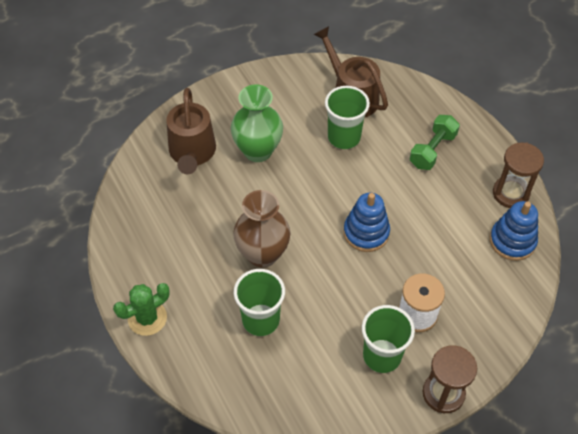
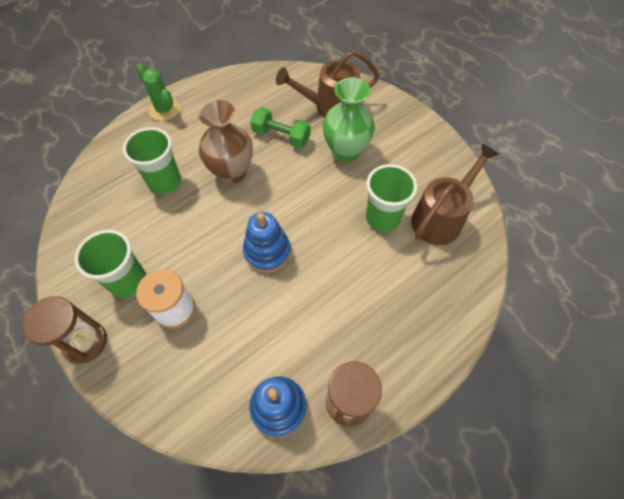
camera: 80 degrees right, 5 degrees up
green dumbbell [410,115,460,170] -> green dumbbell moved to [250,107,311,148]

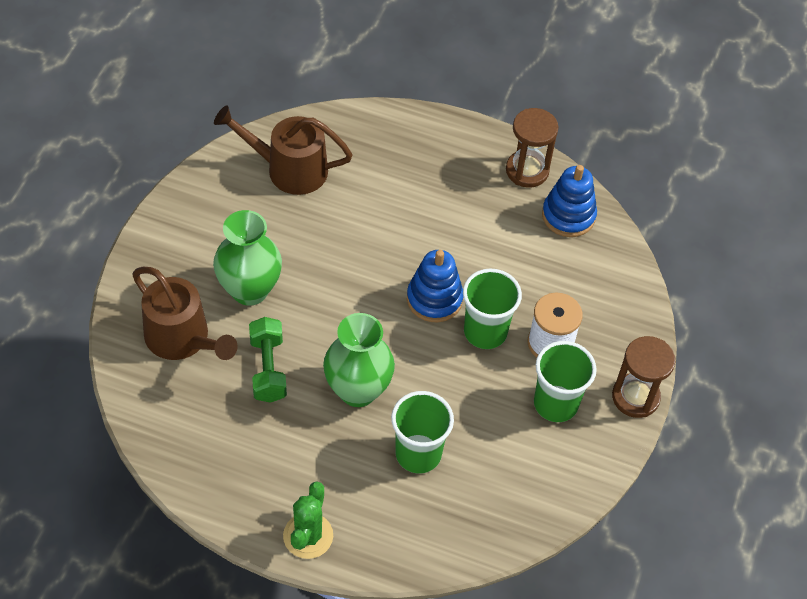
camera: 125 degrees left, 5 degrees down
brown vase [198,100,253,184] -> green vase [323,313,395,407]
green cup [366,164,417,232] -> green cup moved to [463,269,522,349]

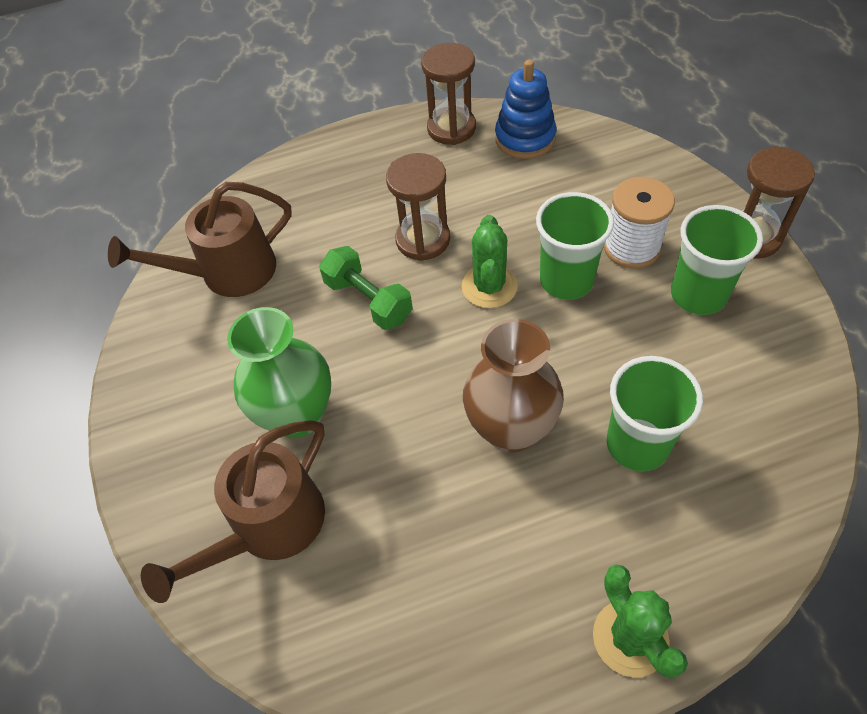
camera: 30 degrees left, 0 degrees up
brown watering can [132,267,238,360] -> brown watering can turned 120 degrees clockwise [141,420,325,603]
green dumbbell [249,317,287,403] -> green dumbbell moved to [319,246,413,330]
green vase [323,313,395,407] -> brown vase [463,319,564,453]
blue stacking toy [407,250,463,322] -> green cactus [462,215,518,308]
none -> brown hourglass [386,153,450,261]

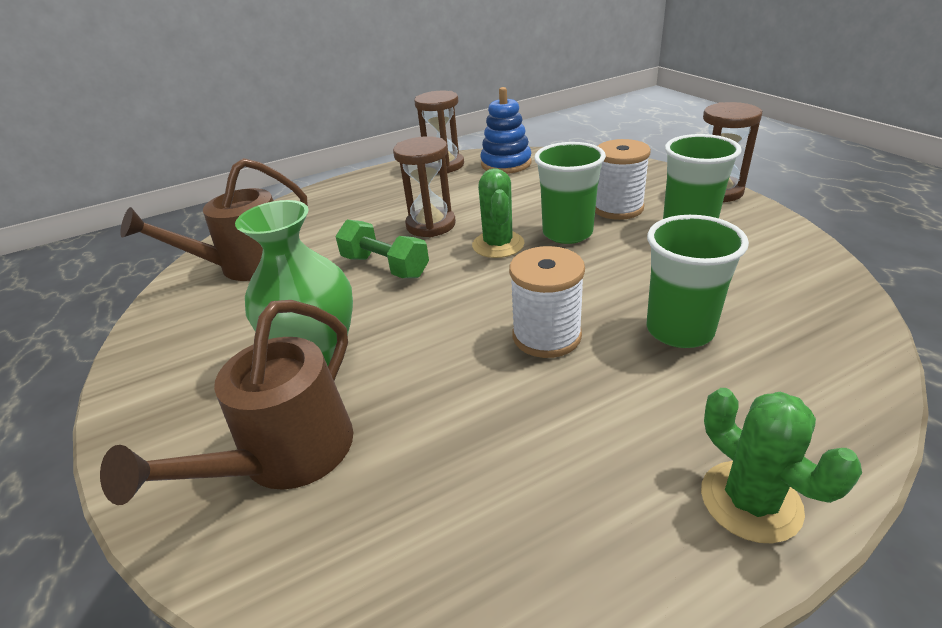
camera: 10 degrees left, 20 degrees down
brown vase [463,319,564,453] -> white spool [509,246,585,358]

